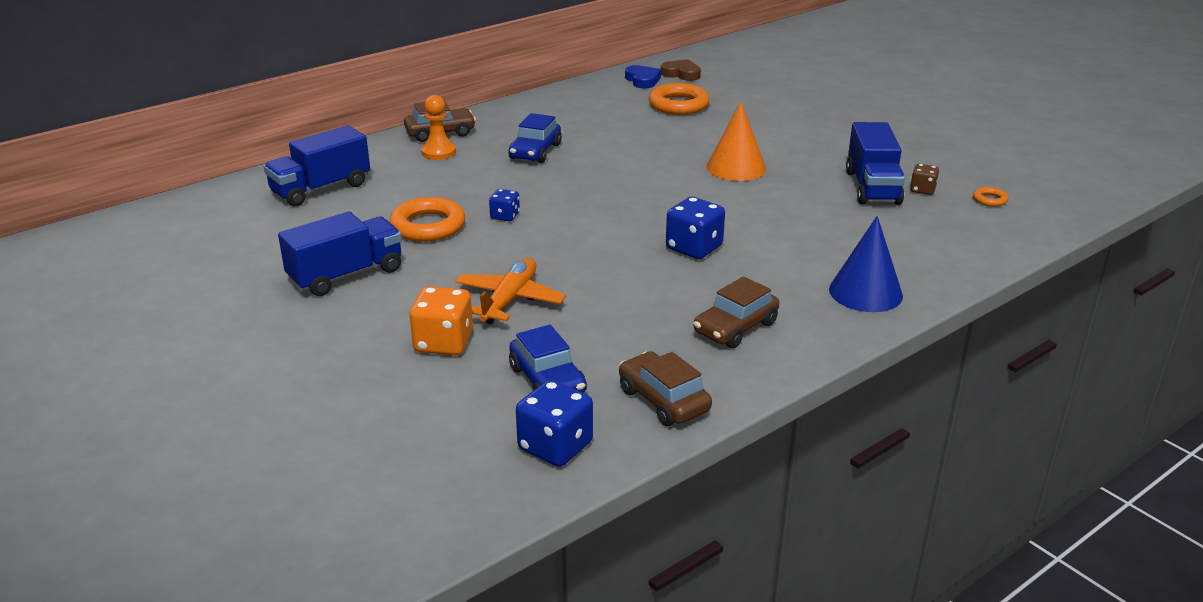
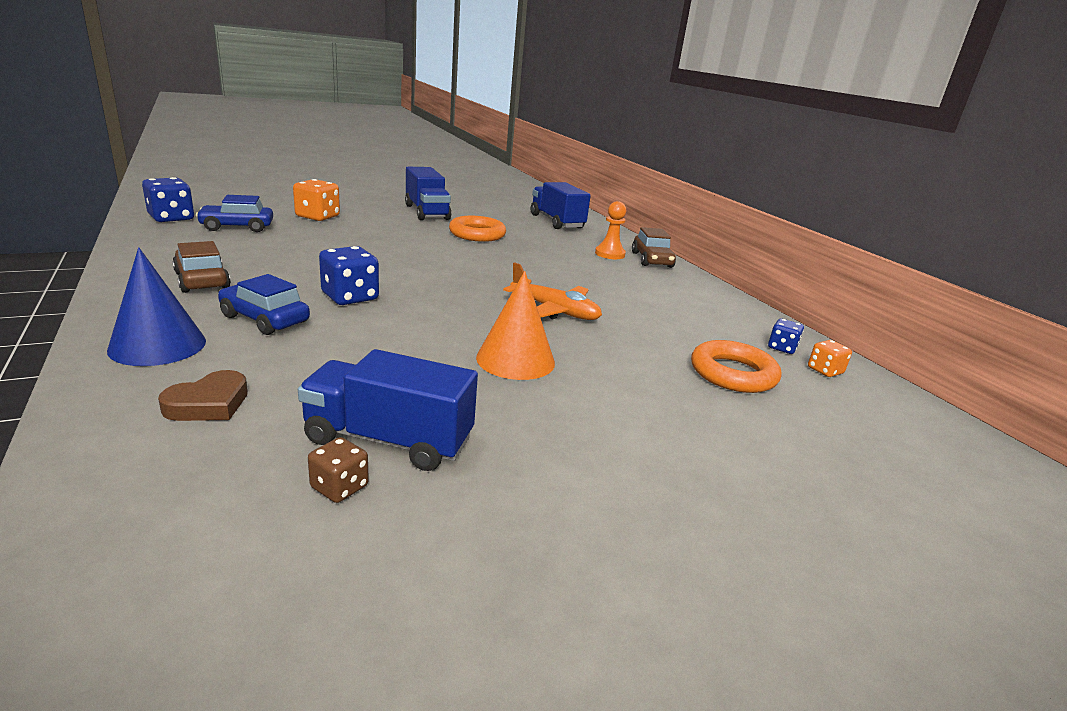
camera: 100 degrees right, 5 degrees down
orange plane [455,258,566,324] -> orange plane moved to [503,262,602,320]
blue dice [489,189,520,221] -> blue dice moved to [768,318,804,354]
blue car [509,113,562,163] -> blue car moved to [218,274,310,335]
brown car [619,351,712,426] -> none
blue heart [625,65,661,88] -> orange dice [808,340,852,377]
brown heart [661,59,701,81] -> brown heart moved to [158,370,248,421]
orange ring [973,187,1008,207] -> none

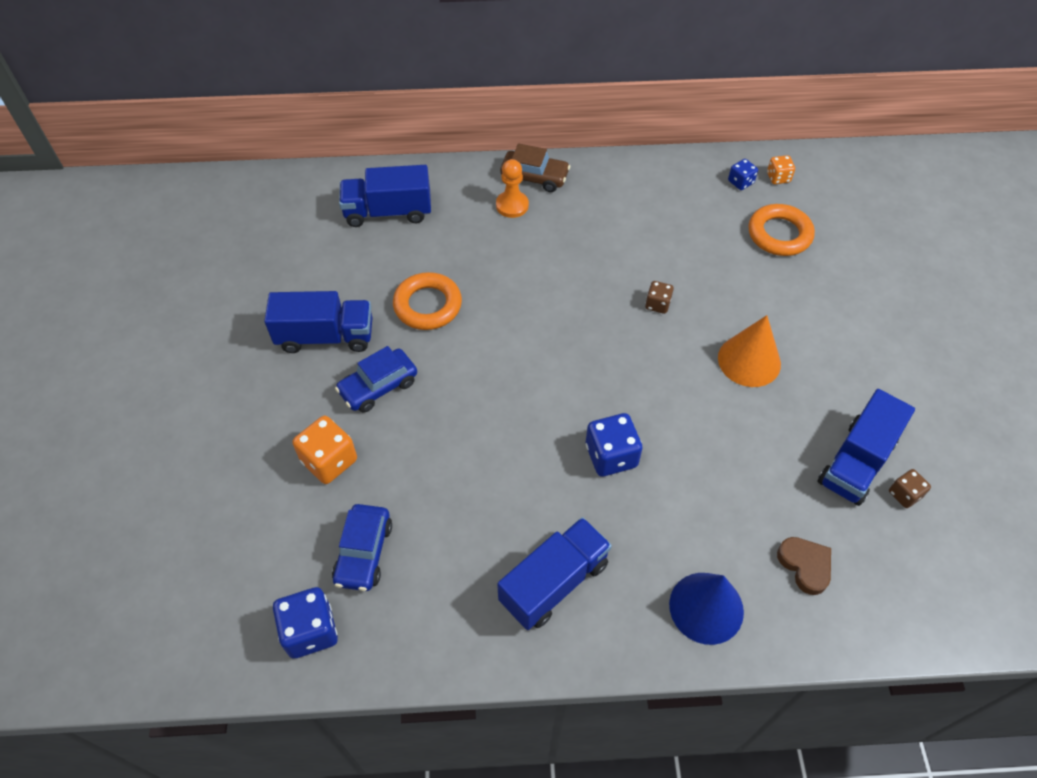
camera: 65 degrees left, 30 degrees up
brown car [172,241,231,293] -> blue truck [497,517,612,630]
blue car [218,274,310,335] -> blue car moved to [335,346,417,413]
orange plane [503,262,602,320] -> brown dice [645,281,674,314]

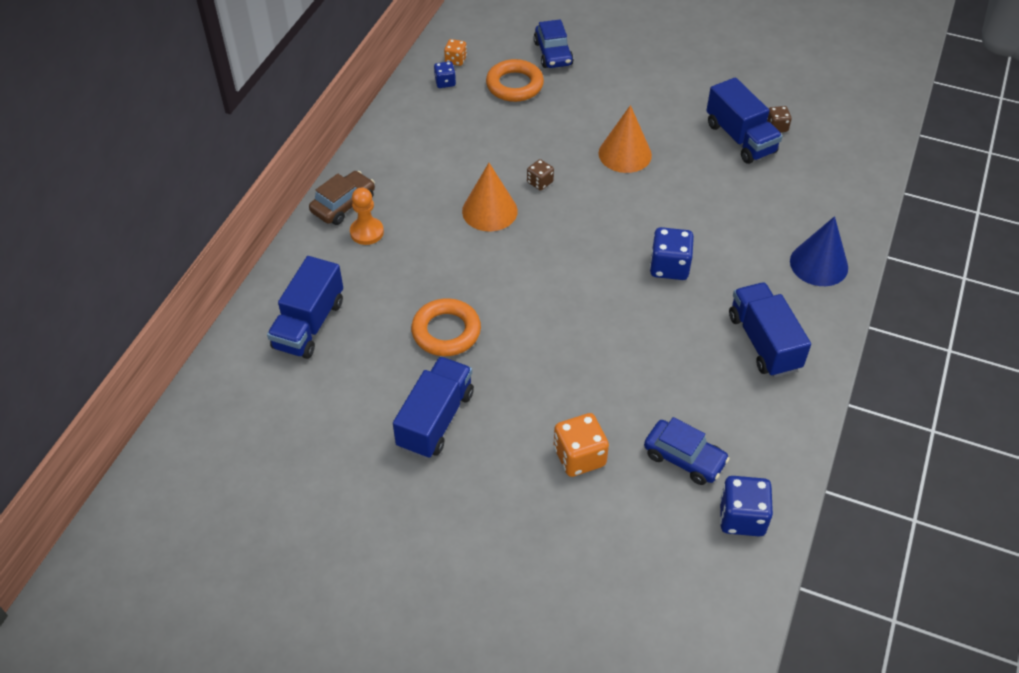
camera: 65 degrees left, 5 degrees down
blue car [335,346,417,413] -> blue car moved to [534,19,574,68]
brown heart [777,537,831,595] -> none
none -> orange cone [462,163,518,231]

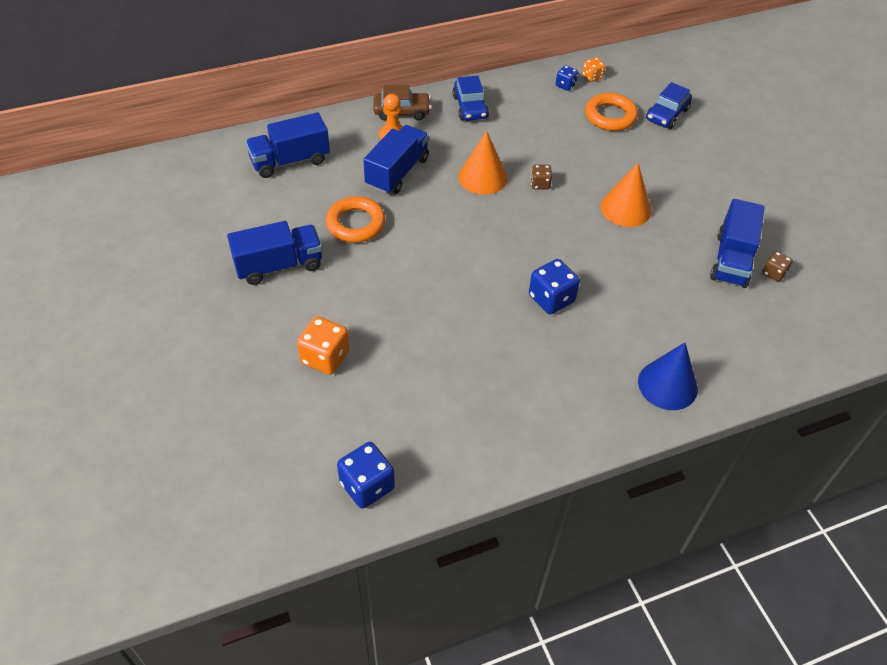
camera: 45 degrees right, 0 degrees up
blue car [644,417,730,485] -> blue car moved to [452,76,489,121]
blue truck [729,282,811,377] -> blue truck moved to [363,125,429,194]

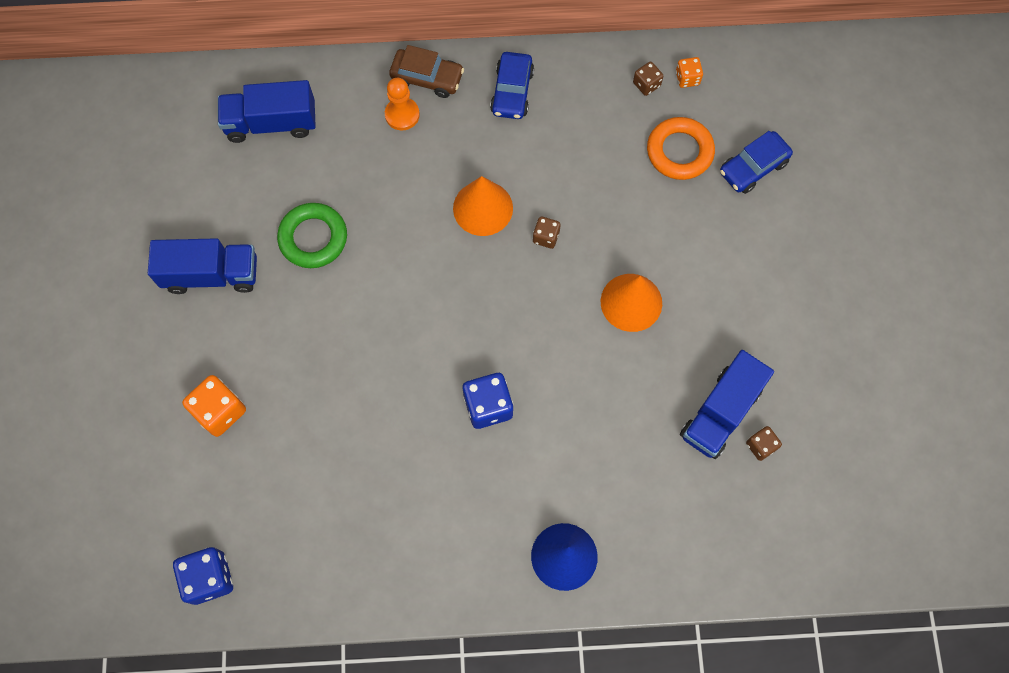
camera: 20 degrees right, 20 degrees up
orange ring [326,196,386,243] -> green ring [277,203,347,268]
blue truck [363,125,429,194] -> none
blue dice [556,65,578,91] -> brown dice [633,62,663,96]

